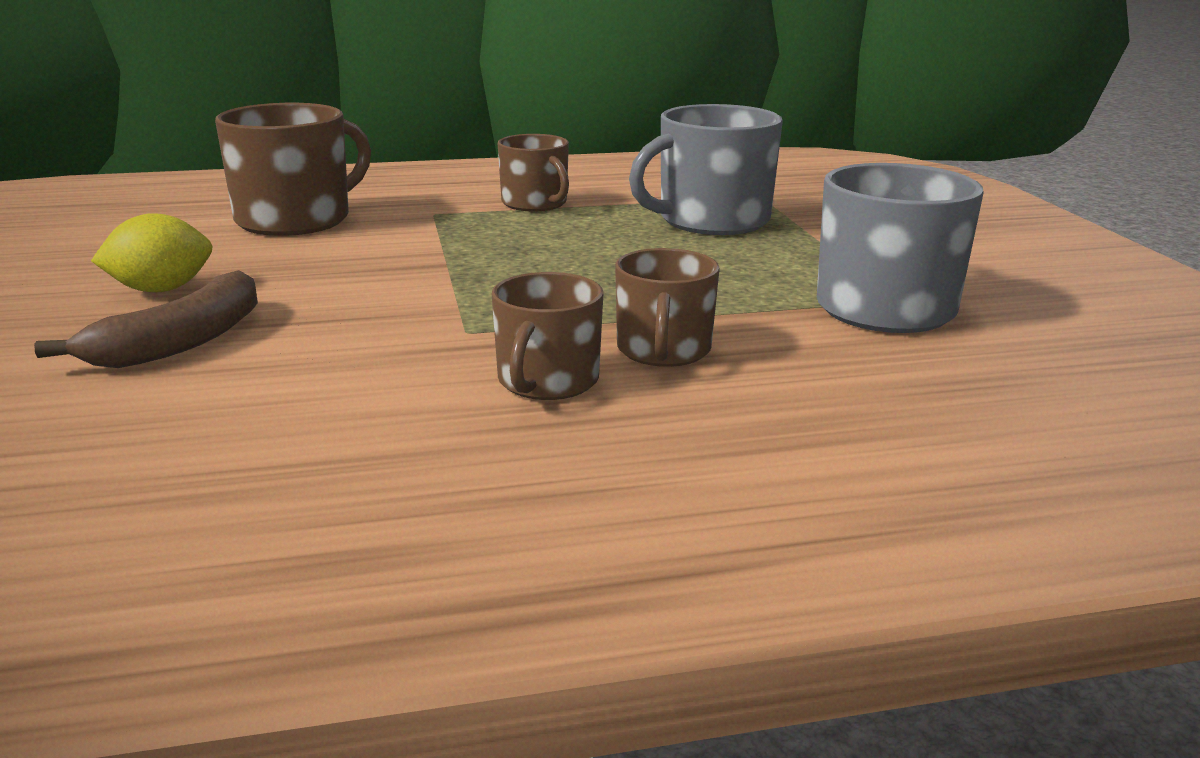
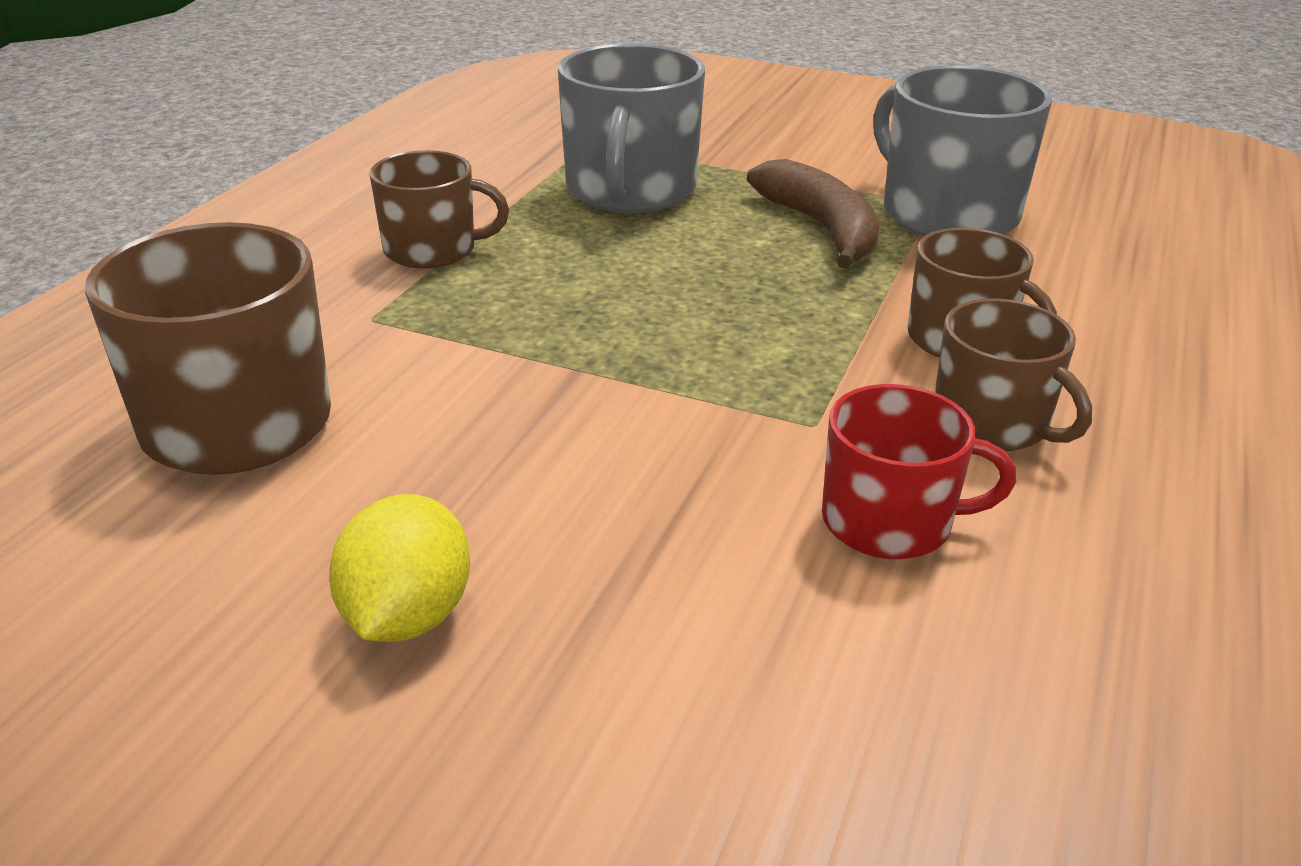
camera: 55 degrees left, 10 degrees up
brown banana [34,270,258,368] -> brown banana moved to [747,159,879,269]
none -> red mug [822,384,1016,559]

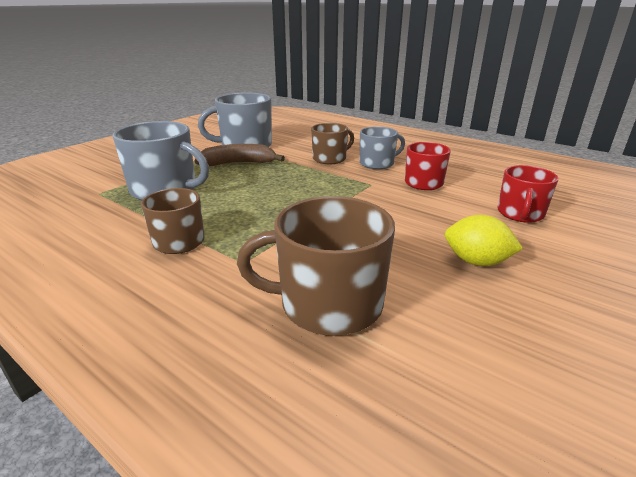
camera: 75 degrees left, 5 degrees down
brown mug [935,298,1092,451] -> grey mug [360,126,405,169]
none -> red mug [497,165,559,223]

